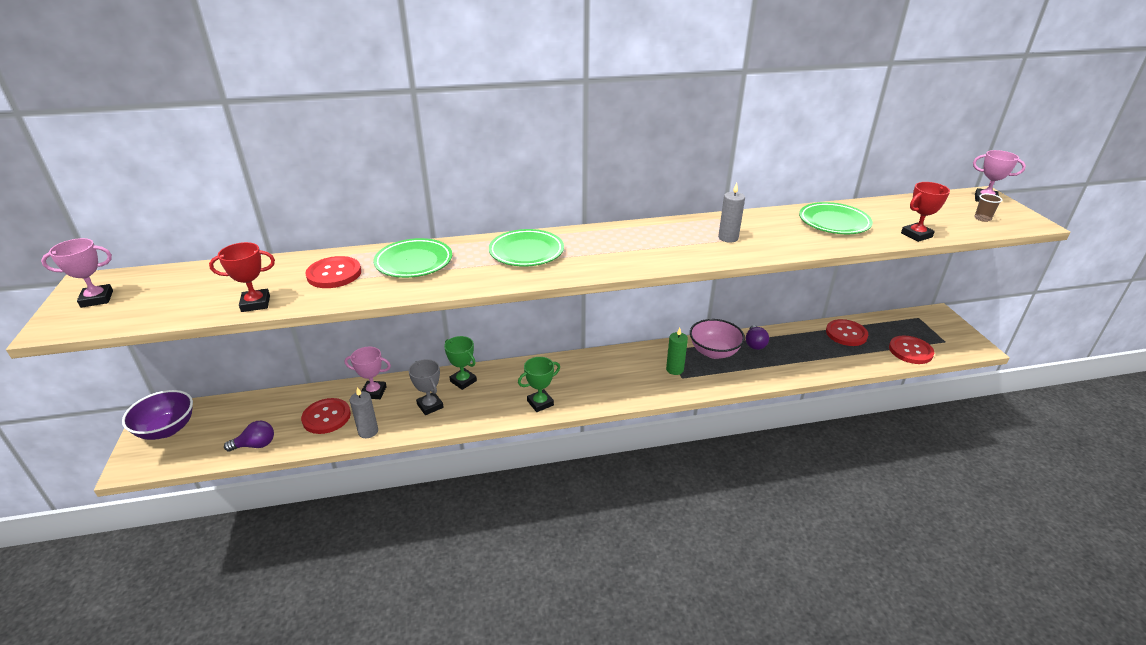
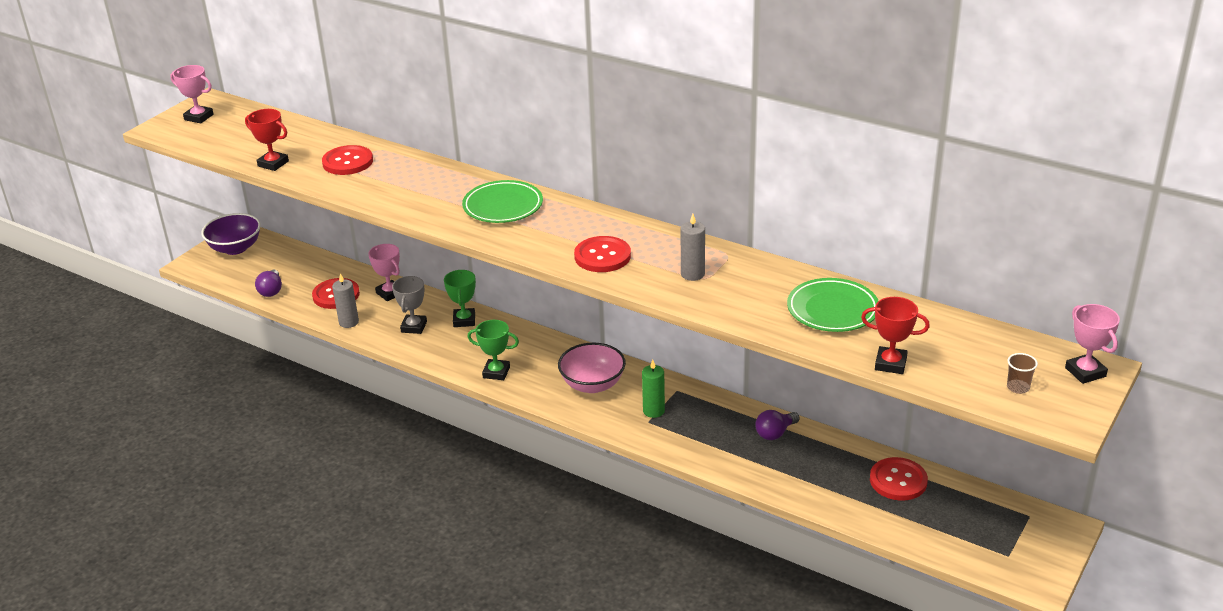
camera: 45 degrees right, 0 degrees up
purple light bulb [224,421,274,452] -> purple light bulb turned 60 degrees clockwise [255,269,282,297]
green plate [373,238,452,278] -> none
pink bowl [690,319,745,359] -> pink bowl moved to [558,343,626,393]
red button [889,335,934,364] -> red button moved to [574,236,631,272]

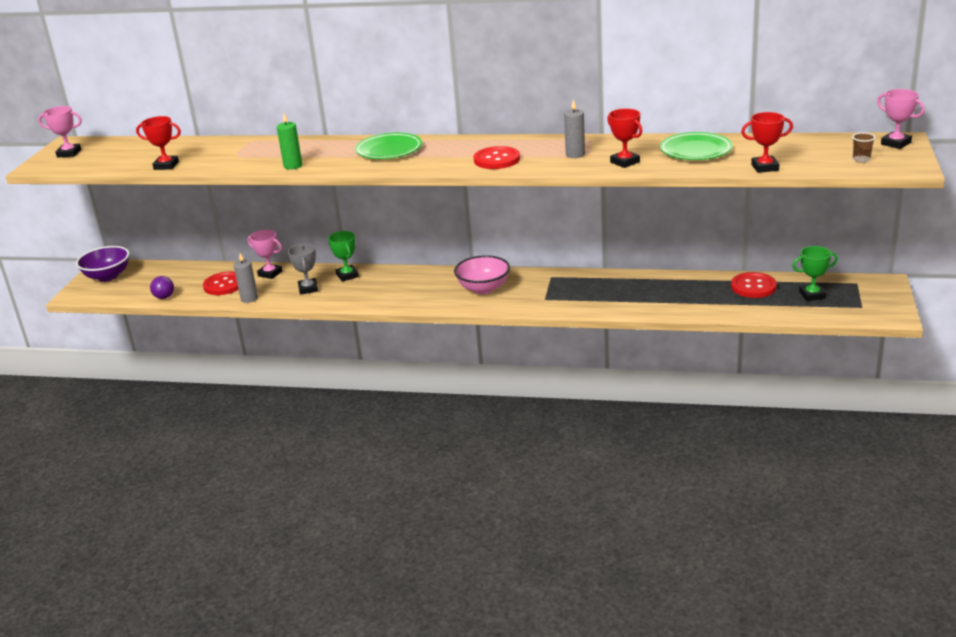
camera: 20 degrees left, 5 degrees down
red button [322,145,373,175] -> none
green trophy [468,320,519,380] -> green trophy moved to [792,246,838,301]
green candle [642,360,665,418] -> green candle moved to [277,114,302,170]
purple light bulb [755,410,800,440] -> none
none -> red trophy [607,109,642,168]

